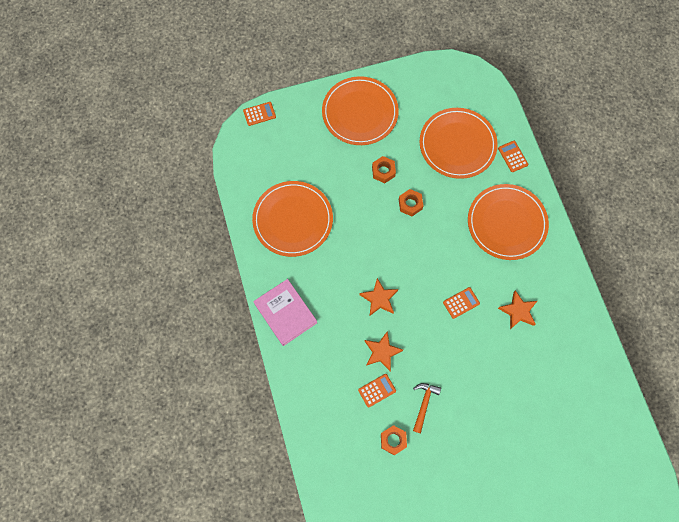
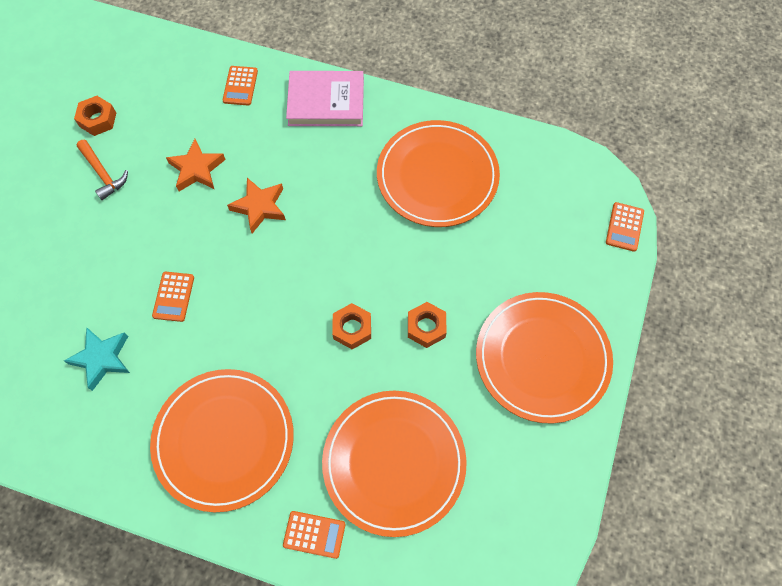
camera: 125 degrees right, 5 degrees down
orange calculator [358,374,396,408] -> orange calculator moved to [223,66,258,106]
orange star [498,290,537,329] -> turquoise star [64,327,130,391]

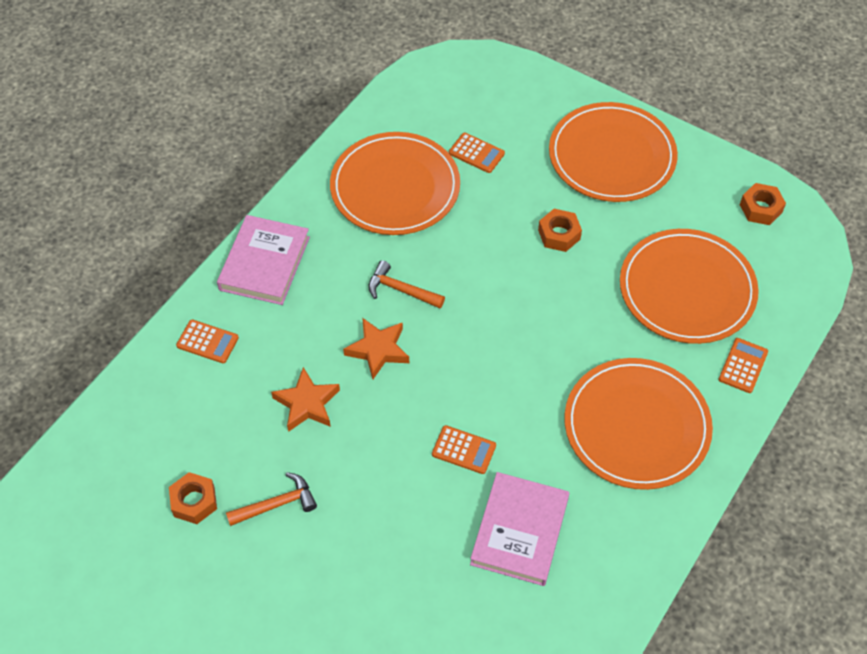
camera: 75 degrees left, 10 degrees down
turquoise star [64,327,130,391] -> pink book [470,472,569,586]
orange nut [332,303,371,349] -> orange nut moved to [740,183,786,225]
orange calculator [606,202,644,252] -> orange calculator moved to [449,133,505,173]
none -> orange hammer [368,260,445,308]

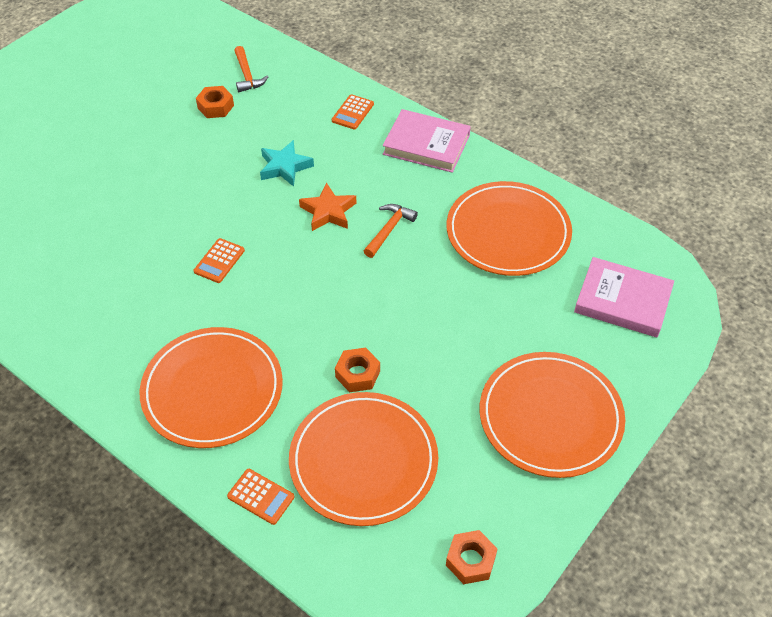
camera: 95 degrees right, 5 degrees down
orange hammer [226,472,317,526] -> orange hammer moved to [234,46,268,92]
orange star [271,367,340,432] -> turquoise star [260,140,314,187]
orange calculator [449,133,505,173] -> none
pink book [470,472,569,586] -> pink book moved to [574,257,674,337]
orange nut [538,209,582,252] -> orange nut moved to [335,348,380,392]

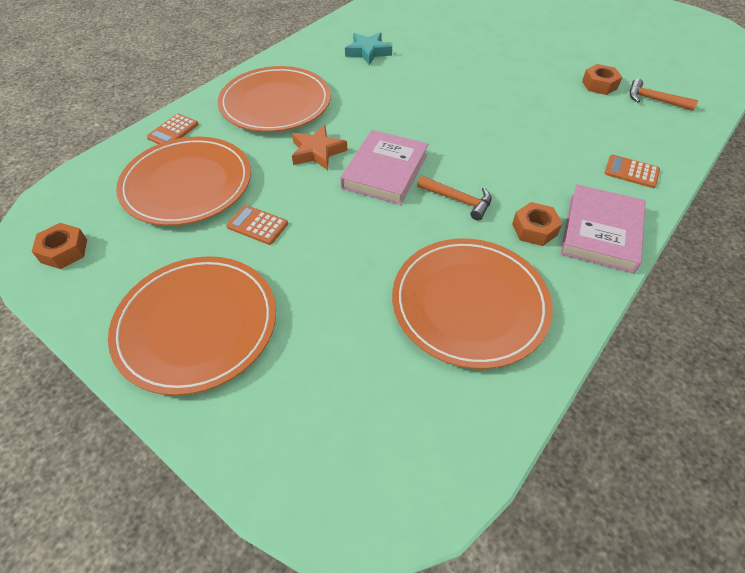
camera: 90 degrees right, 0 degrees up
orange calculator [194,238,245,283] -> orange calculator moved to [226,205,288,245]
orange hammer [234,46,268,92] -> orange hammer turned 45 degrees clockwise [630,78,698,111]
turquoise star [260,140,314,187] -> turquoise star moved to [345,32,392,65]
orange star [299,183,356,231] -> orange star moved to [292,125,347,170]
orange nut [335,348,380,392] -> orange nut moved to [512,202,562,246]
pink book [574,257,674,337] -> pink book moved to [340,130,428,205]

